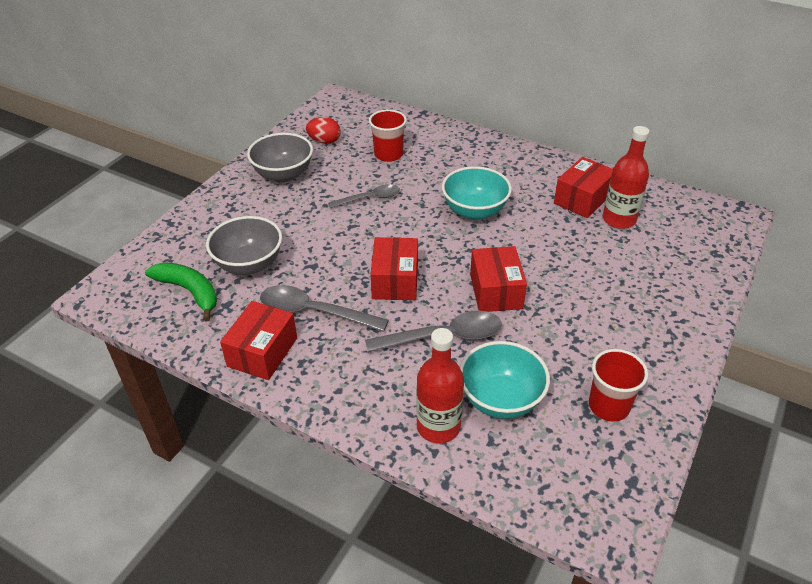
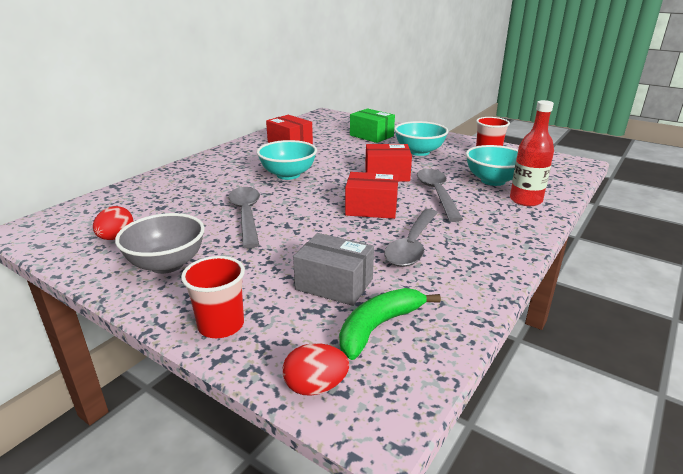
camera: 85 degrees left, 15 degrees down
grey bowl [206,216,282,275] -> grey box [293,233,374,306]
red box [220,301,297,380] -> none
grey spoon [328,184,400,208] -> grey spoon [228,187,260,248], size x1.54
red cup [369,109,407,162] -> red cup moved to [181,256,245,338]
red bottle [603,126,650,229] -> none
none -> red egg [283,343,349,396]
none -> green box [350,108,395,143]
none -> turquoise bowl [394,121,448,156]

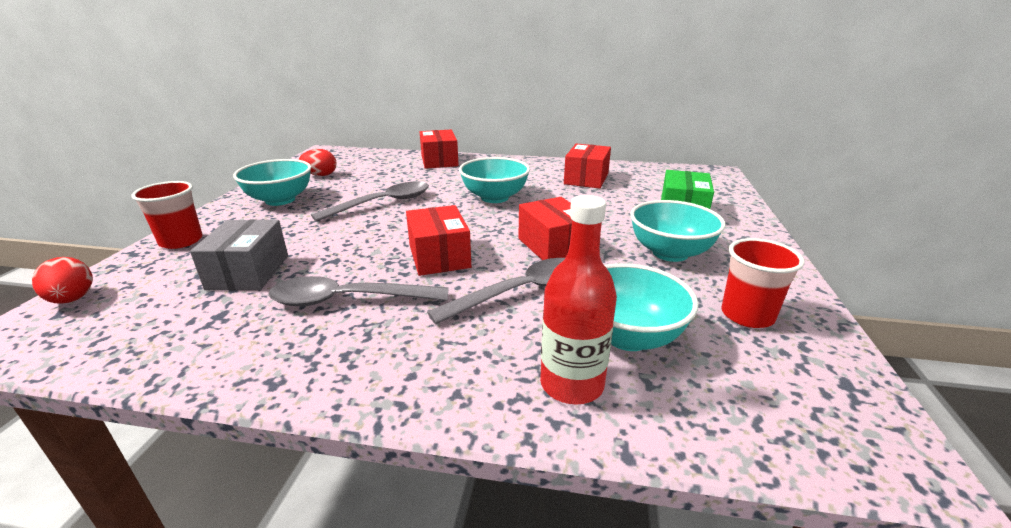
camera: 65 degrees right, 0 degrees up
grey bowl [115,213,205,274] -> turquoise bowl [233,159,311,206]
green banana [339,288,441,360] -> none
none -> red box [420,130,459,169]

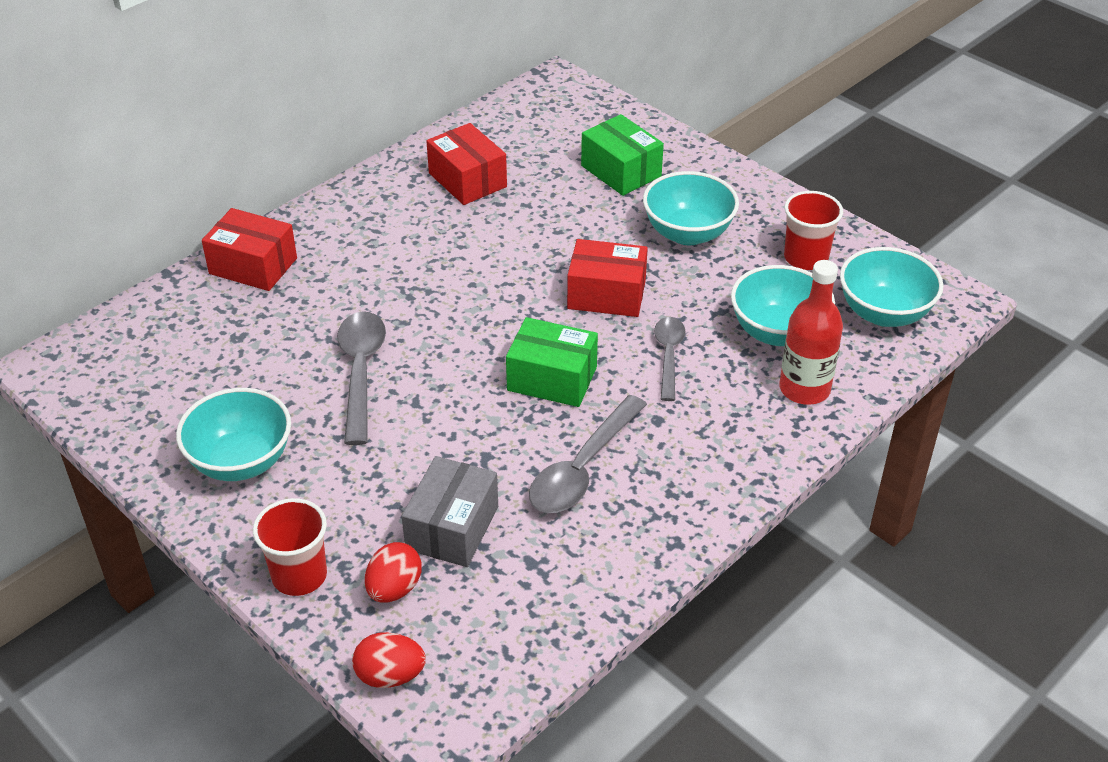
camera: 55 degrees left, 15 degrees up
grey box [190,219,288,290] -> grey box turned 75 degrees clockwise [402,456,498,567]
red egg [299,149,336,176] -> red egg moved to [365,542,422,603]
red box [406,205,471,276] -> green box [506,317,598,407]
grey spoon [427,258,565,324] -> grey spoon [654,317,685,401], size x0.65
turquoise bowl [459,157,530,203] -> turquoise bowl moved to [840,247,944,327]

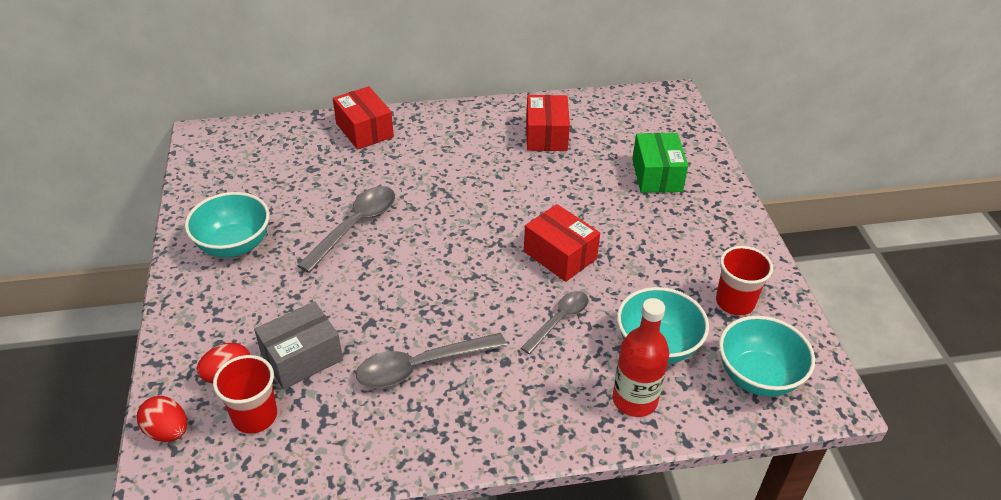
camera: 35 degrees right, 0 degrees up
red cup [253,498,327,596] -> red cup moved to [213,355,277,433]
green box [506,317,598,407] -> none
turquoise bowl [643,171,739,245] -> none

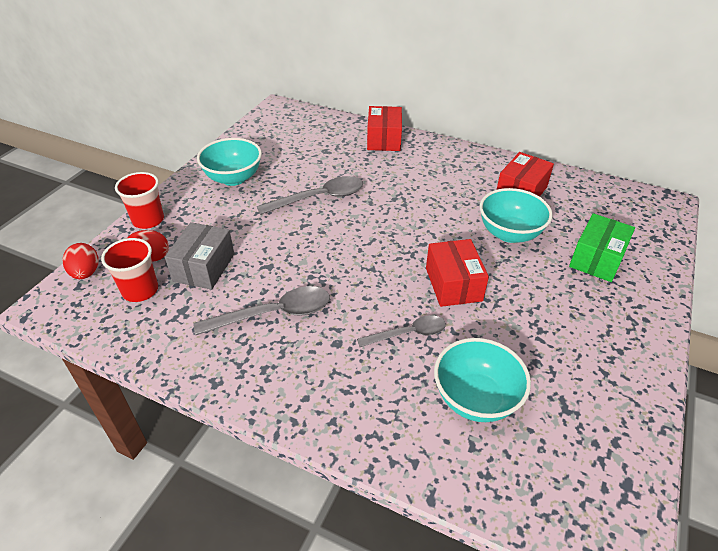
camera: 35 degrees right, 0 degrees up
grey box [254,301,343,389] -> grey box turned 75 degrees counterclockwise [165,222,234,290]
grey spoon [356,333,507,388] -> grey spoon turned 150 degrees clockwise [193,286,330,335]
red bottle [612,298,669,417] -> none
red cup [716,246,773,315] -> red cup moved to [115,172,164,229]
turquoise bowl [719,316,815,397] -> turquoise bowl moved to [480,188,553,243]

